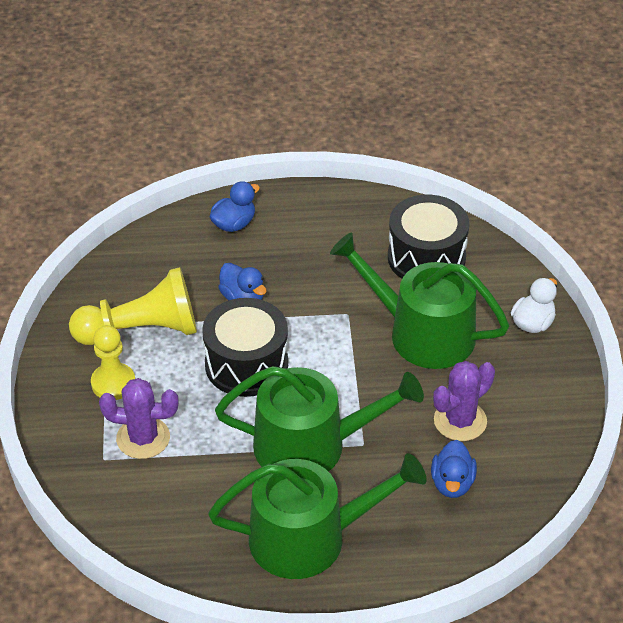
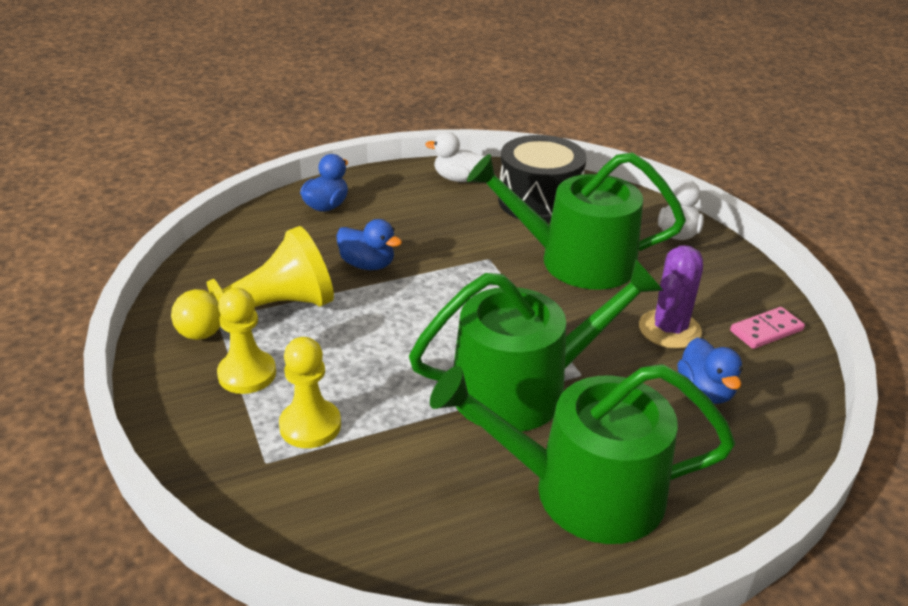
camera: 20 degrees left, 10 degrees down
purple cactus [99,378,179,459] -> yellow pawn [279,337,341,448]
black drum [202,298,288,397] -> none
green watering can [208,453,427,579] -> green watering can turned 150 degrees counterclockwise [430,364,735,544]
none -> white duck [425,132,485,182]
none -> pink domino [730,307,805,349]

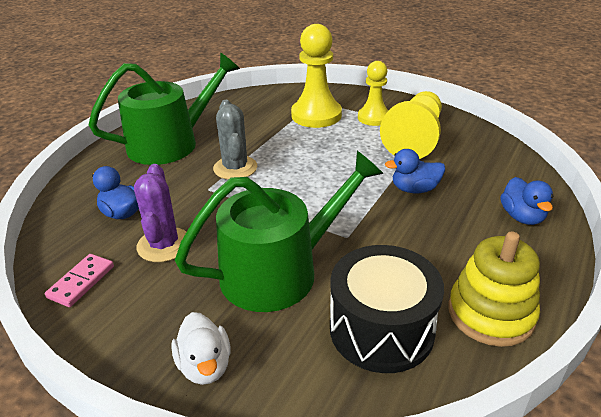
camera: 145 degrees right, 0 degrees up
yellow pawn [279,337,341,448] -> yellow pawn [291,24,342,128], size x1.56
green watering can [409,259,664,431] -> grey cactus [213,100,258,180]
white duck [425,132,485,182] -> yellow stacking toy [448,231,540,347]

